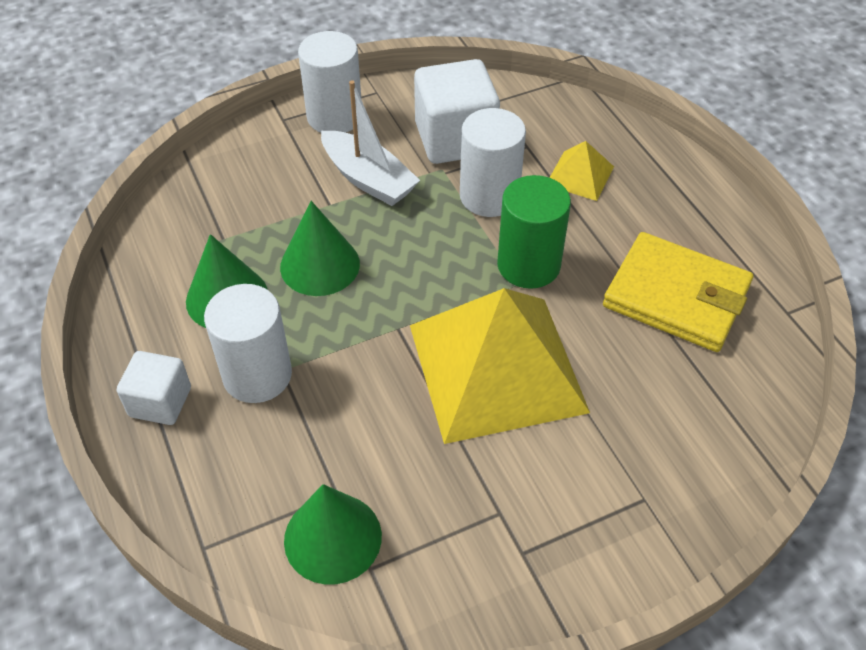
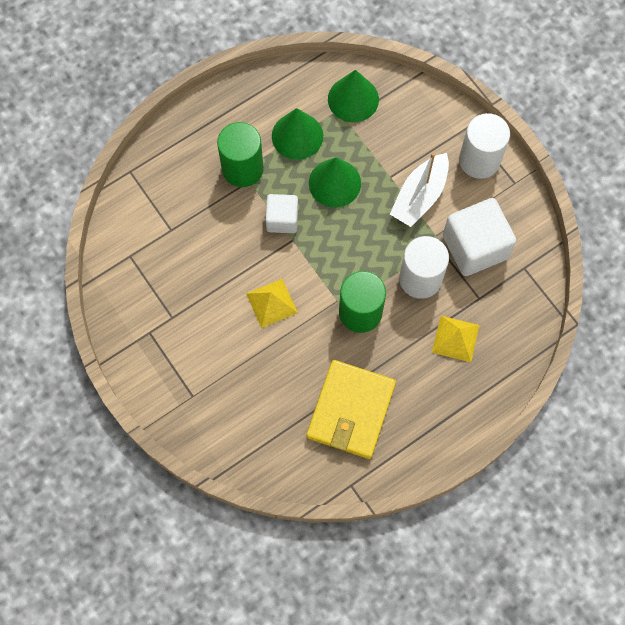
camera: 80 degrees right, 20 degrees up
white cube [117,351,191,425] -> white cube moved to [265,194,298,233]
white cylinder [204,284,292,403] -> green cylinder [217,122,264,187]
green cone [284,484,382,585] -> green cone moved to [328,70,379,122]
yellow pyramid [410,288,590,444] -> yellow pyramid [246,279,298,328], size x0.43

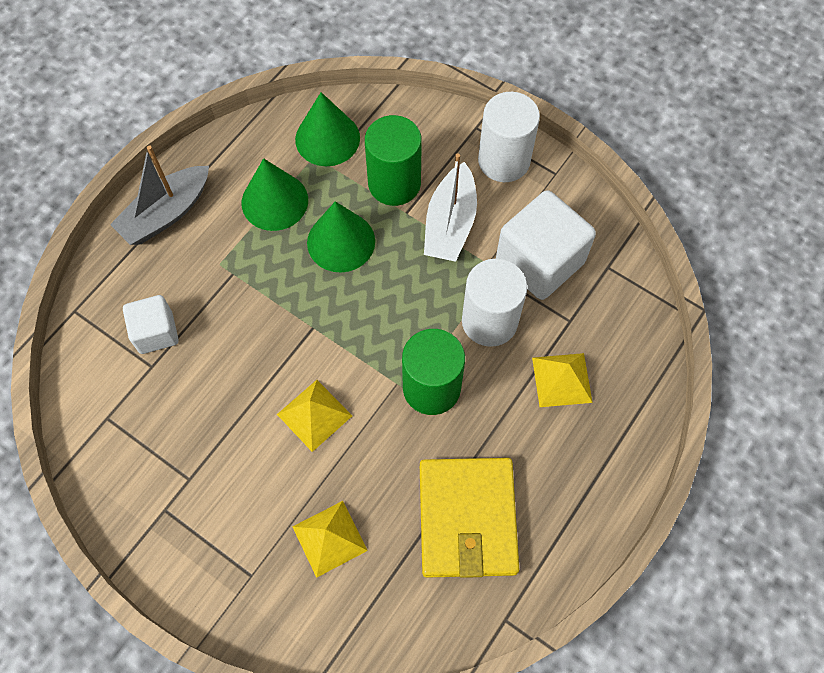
camera: 20 degrees left, 5 degrees down
green cylinder [217,122,264,187] -> green cylinder moved to [365,115,422,206]
white cube [265,194,298,233] -> white cube moved to [123,295,179,354]
none -> grey boat [110,145,209,245]
none -> yellow pyramid [293,501,368,578]

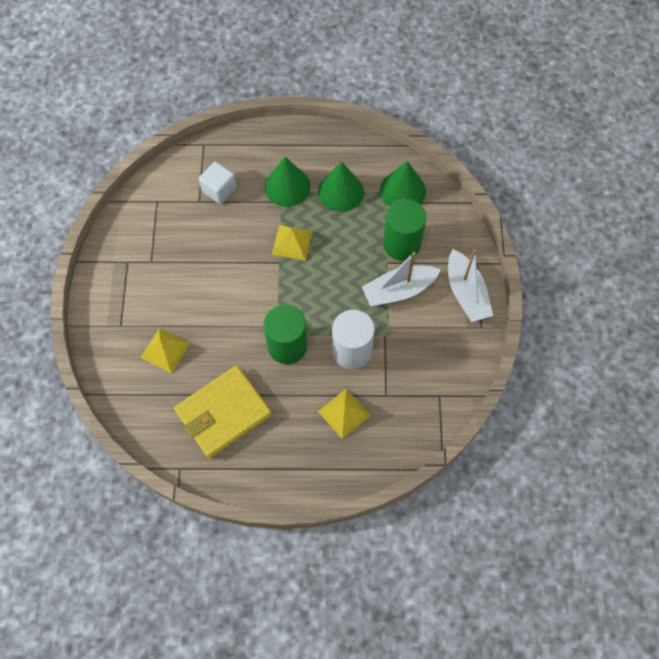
camera: 55 degrees right, 0 degrees up
grey boat [110,145,209,245] -> none
yellow pyramid [277,380,352,452] -> yellow pyramid moved to [272,225,313,261]
green cone [307,201,375,273] -> green cone moved to [265,157,311,207]
white cylinder [478,92,540,182] -> white boat [448,249,493,322]
white cube [496,190,596,300] -> none

